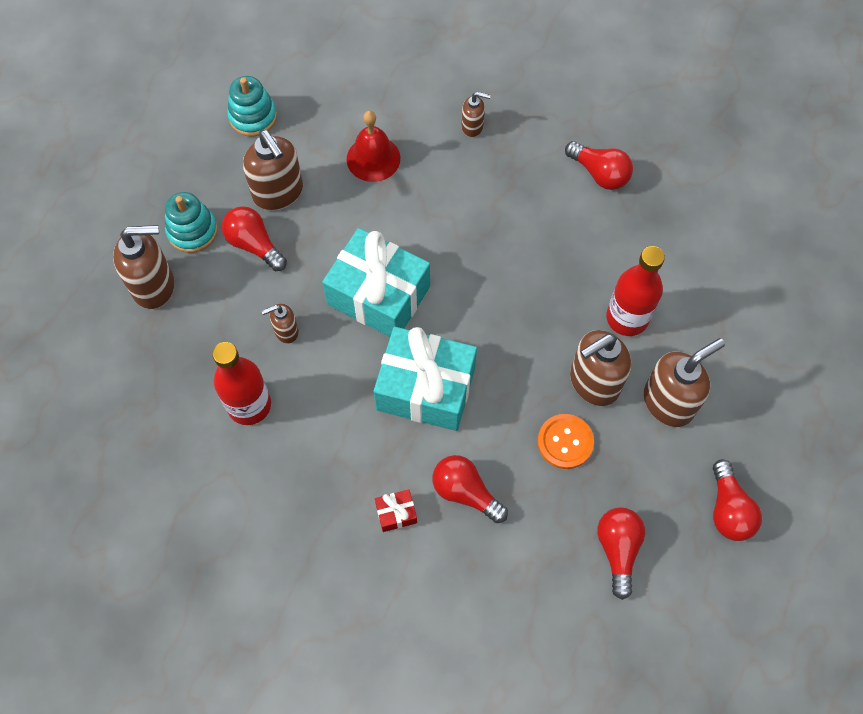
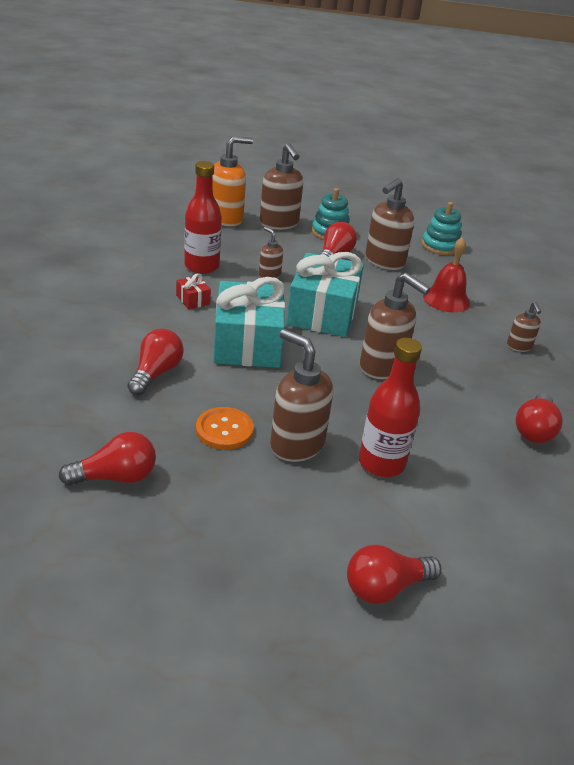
camera: 70 degrees right, 30 degrees down
red gift [375,489,417,532] -> red gift moved to [176,273,211,309]
brown soap dispenser [643,338,725,427] -> brown soap dispenser moved to [360,273,430,379]
red light bulb [713,459,762,541] -> red light bulb moved to [347,545,441,604]
none -> orange soap dispenser [212,136,253,226]

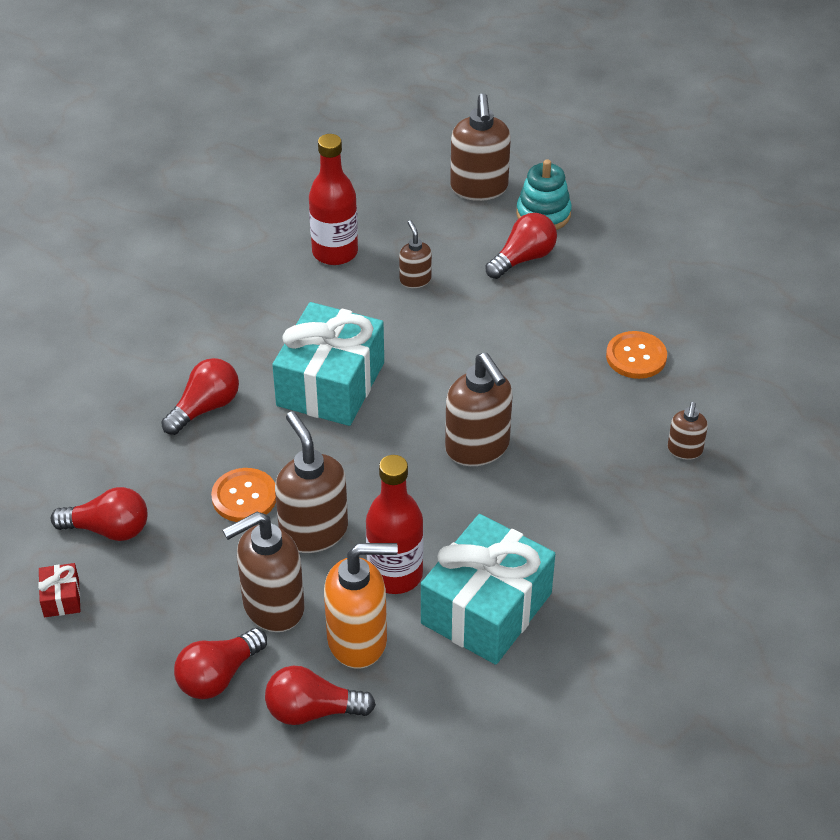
camera: 25 degrees right, 10 degrees up
red gift [176,273,211,309] -> red gift moved to [38,563,81,617]
orange soap dispenser [212,136,253,226] -> orange soap dispenser moved to [324,543,398,669]
turquoise gift [286,252,364,337] -> turquoise gift moved to [421,514,555,665]
brown soap dispenser [365,178,414,270] -> brown soap dispenser moved to [223,512,304,632]
turquoise stacking toy [422,202,461,255] -> none
red bell [423,237,470,313] -> orange button [606,331,667,379]
red light bulb [516,393,563,443] -> red light bulb moved to [174,628,267,699]

